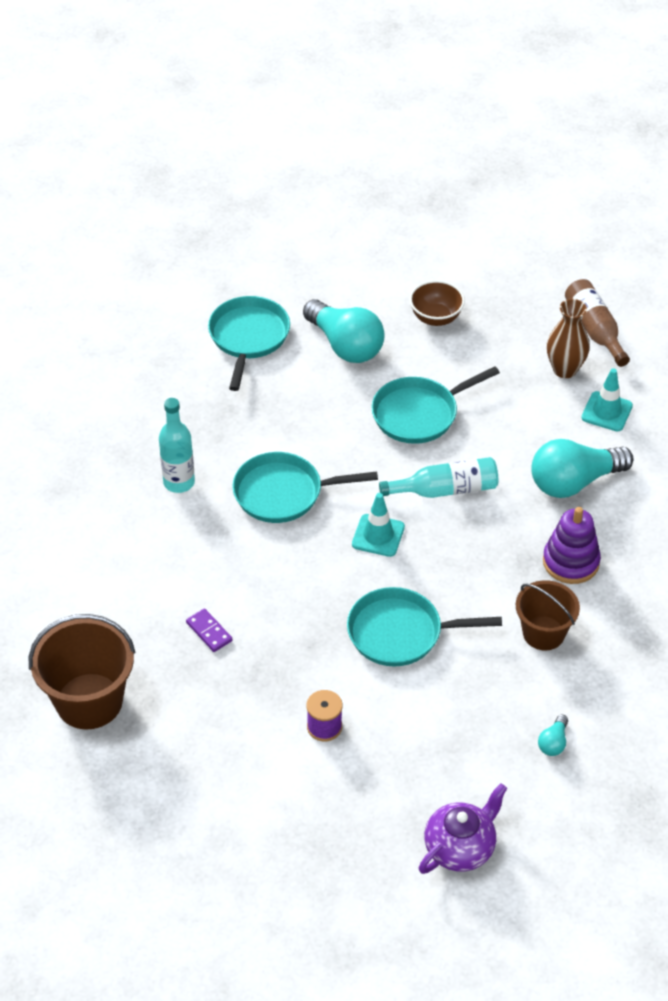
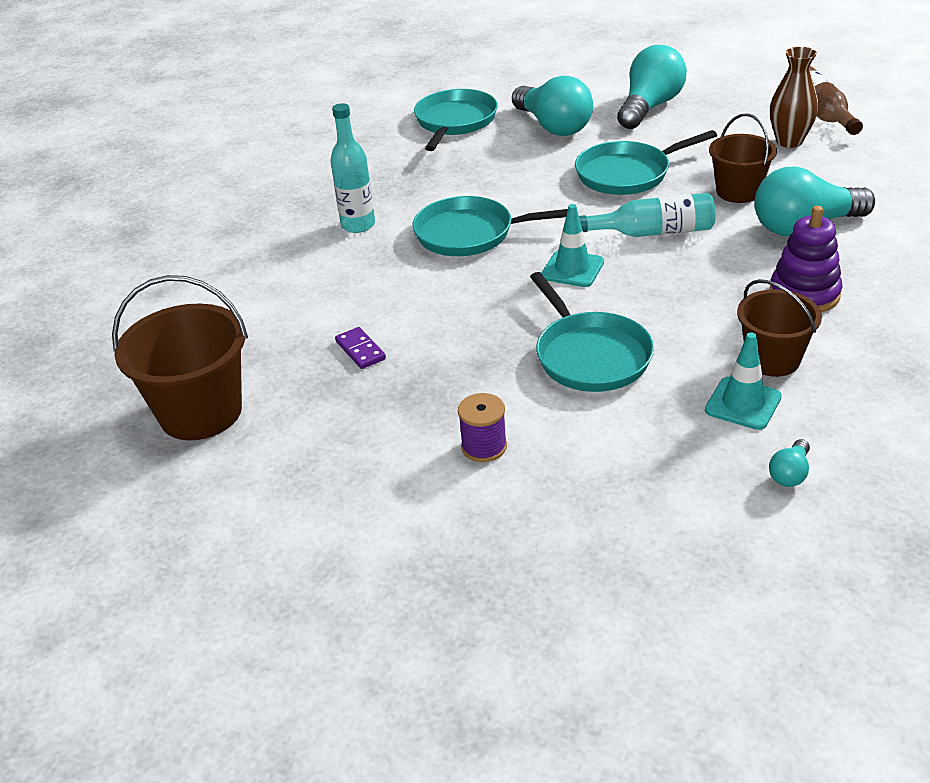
camera: 10 degrees right, 10 degrees down
turquoise pan [347,587,502,667] -> turquoise pan turned 120 degrees counterclockwise [530,272,654,392]
brown bowl [409,280,465,326] -> turquoise light bulb [617,45,687,129]
purple teapot [419,783,507,874] -> none
turquoise traffic cone [581,368,633,431] -> turquoise traffic cone moved to [705,332,782,430]
none -> brown bucket [709,113,777,203]

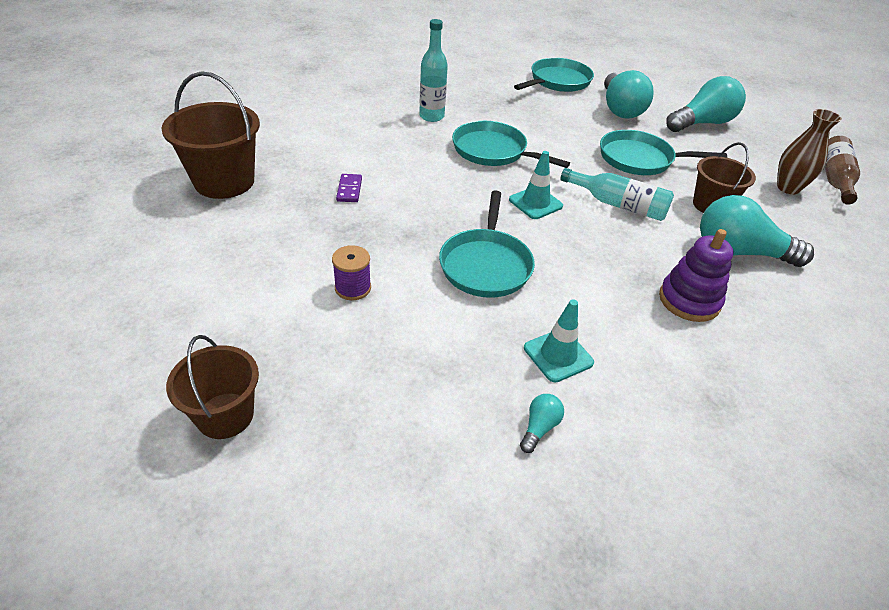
camera: 25 degrees right, 5 degrees up
brown bucket [737,279,822,377] -> brown bucket moved to [166,335,259,439]
turquoise light bulb [769,439,810,487] -> turquoise light bulb turned 150 degrees clockwise [520,394,564,453]

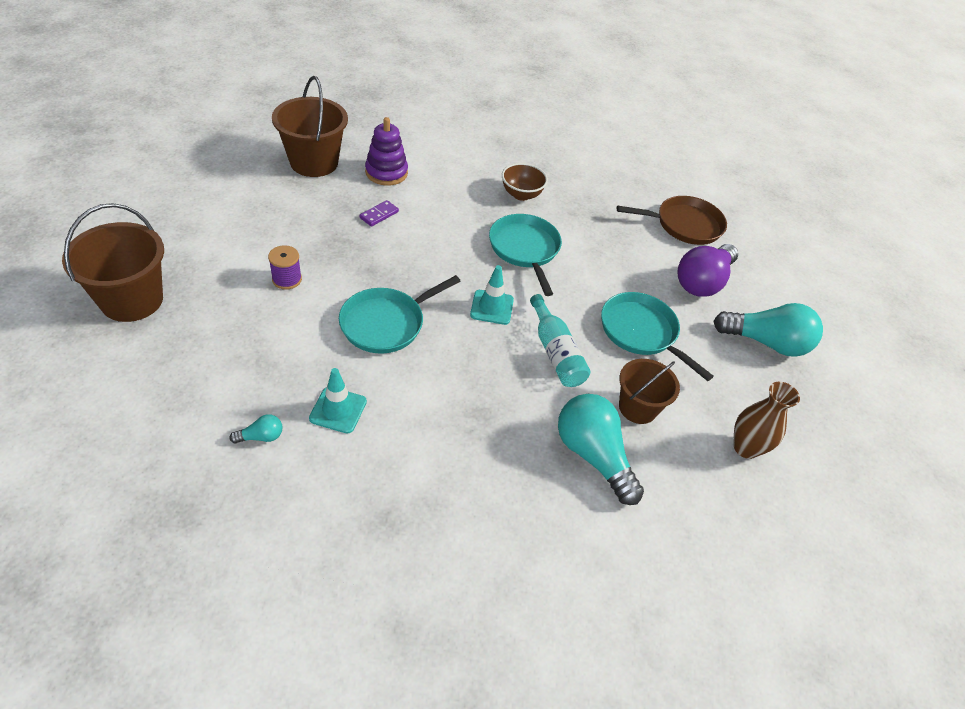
camera: 40 degrees right, 5 degrees up
brown bucket [166,335,259,439] -> brown bucket [62,203,164,322], size x1.55
turquoise bottle [419,19,448,122] -> brown bowl [502,163,548,201]
turquoise pan [514,58,594,92] -> brown pan [617,196,727,245]
turquoise light bulb [604,70,654,119] -> purple light bulb [677,244,738,297]
purple stacking toy [659,229,733,322] -> purple stacking toy moved to [365,117,408,186]
brown bottle [825,136,860,205] -> none

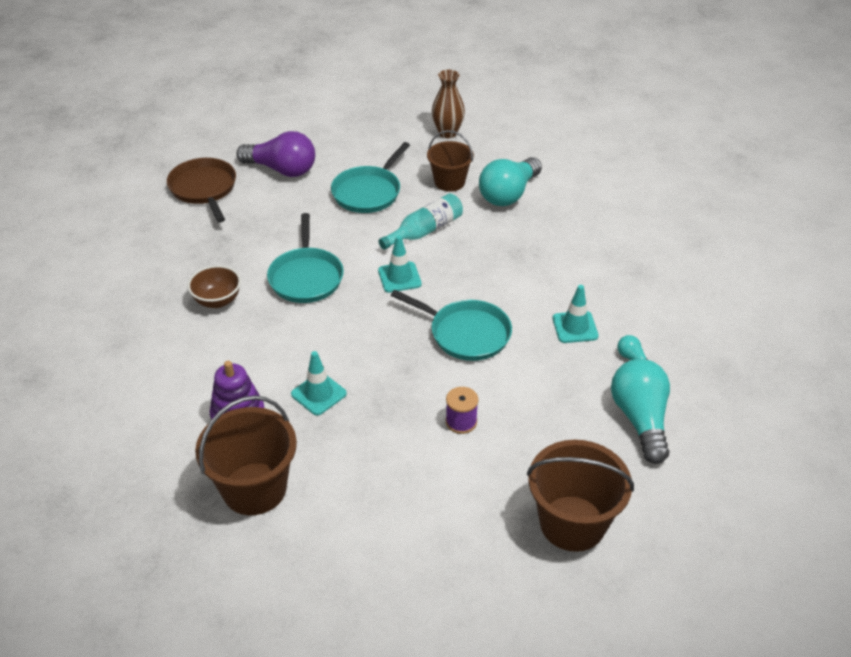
camera: 105 degrees left, 5 degrees down
purple domino [359,200,399,227] -> turquoise traffic cone [291,351,347,415]
turquoise pan [489,214,562,296] -> turquoise pan turned 60 degrees counterclockwise [267,213,344,303]
turquoise light bulb [713,303,823,357] -> turquoise light bulb moved to [611,359,670,464]

